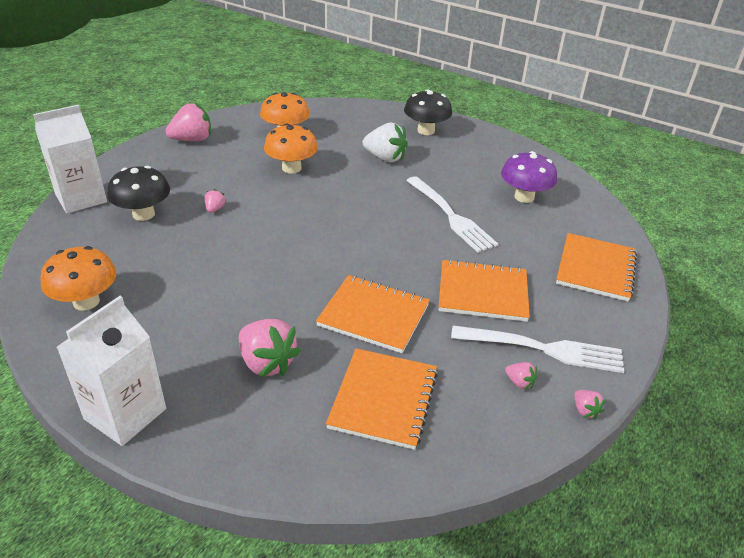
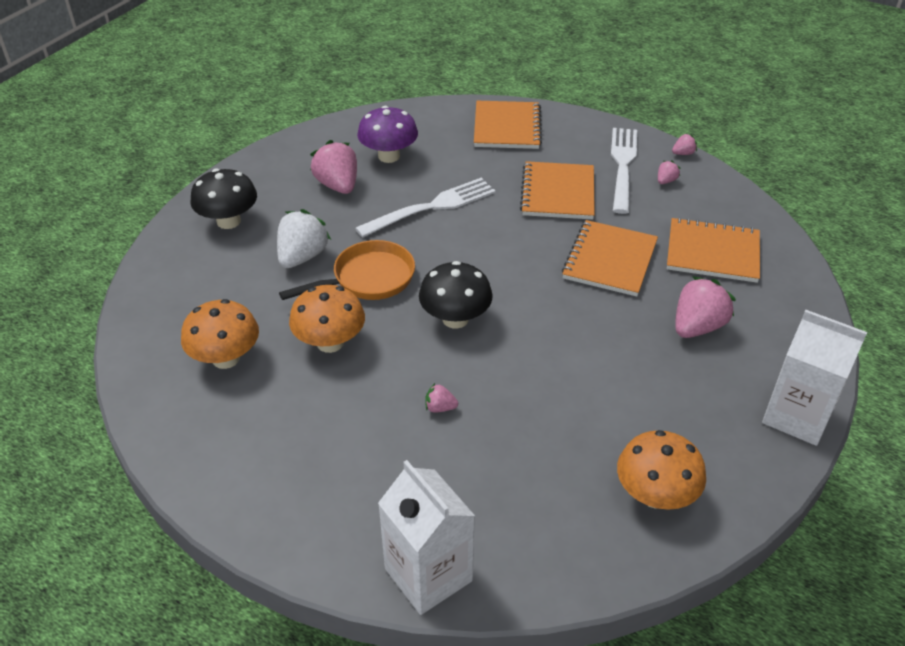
camera: 90 degrees left, 5 degrees up
black mushroom [107,166,170,221] -> black mushroom moved to [419,261,493,329]
pink strawberry [165,102,211,141] -> pink strawberry moved to [310,140,357,194]
orange notebook [556,233,637,302] -> orange notebook turned 75 degrees clockwise [474,101,542,149]
none -> orange pan [279,240,415,300]

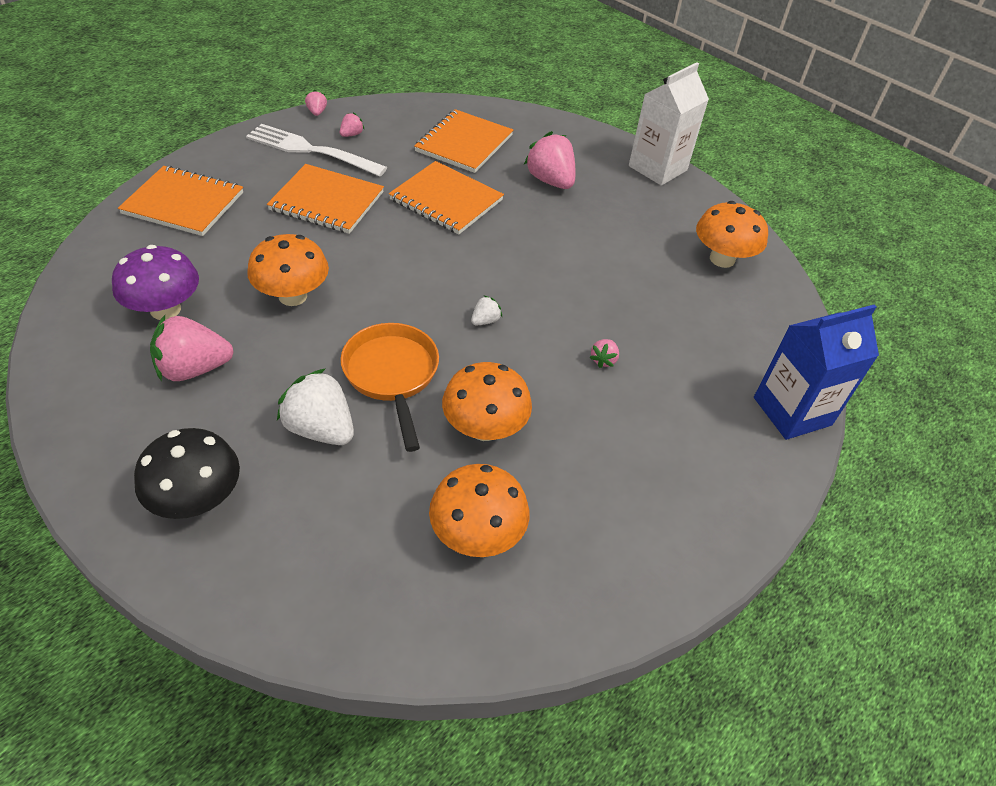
camera: 80 degrees left, 5 degrees up
white fork [355,178,496,238] -> orange mushroom [247,234,329,306]
white carton [378,460,475,615] -> blue carton [754,305,879,440]
black mushroom [419,261,493,329] -> white strawberry [471,295,502,325]
pink strawberry [658,160,680,184] -> pink strawberry turned 75 degrees clockwise [340,112,365,137]

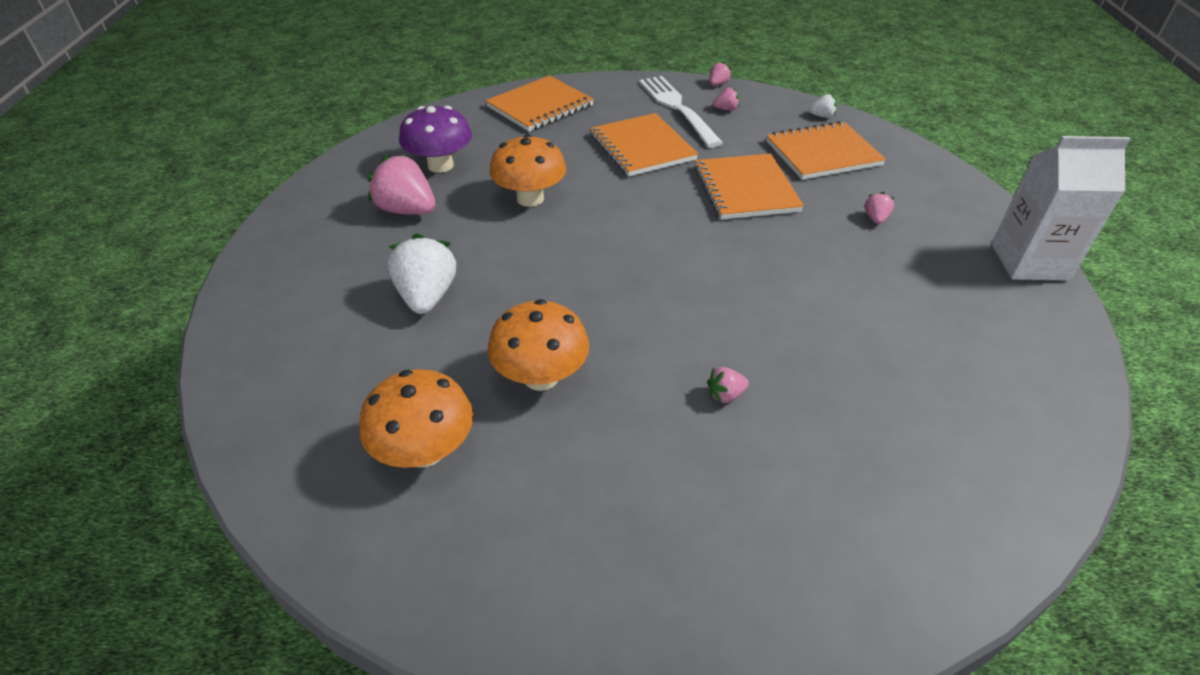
camera: 50 degrees right, 5 degrees down
orange notebook [118,166,243,236] -> orange notebook turned 75 degrees clockwise [485,76,594,132]
black mushroom [134,428,240,519] -> none
orange pan [340,323,439,452] -> none
white strawberry [471,295,502,325] -> white strawberry moved to [809,94,837,118]
pink strawberry [524,131,575,189] -> pink strawberry [865,192,894,224], size x0.47
orange mushroom [696,201,768,268] -> none
blue carton [754,305,879,440] -> none

